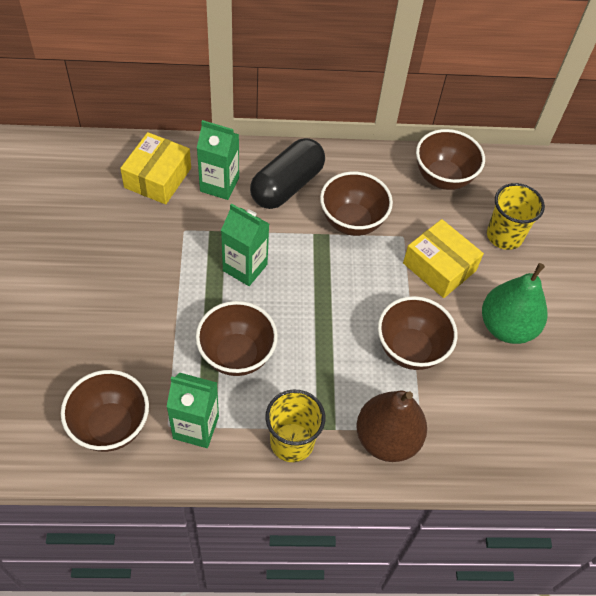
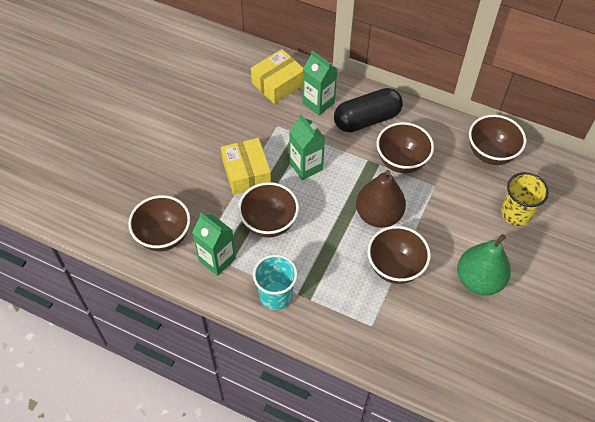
camera: 30 degrees right, 0 degrees up
yellow cup [265,390,325,462] -> turquoise cup [253,255,297,310]
brown pear [356,391,427,462] -> brown pear moved to [356,170,406,228]
yellow box [403,219,484,298] -> yellow box moved to [221,138,271,195]

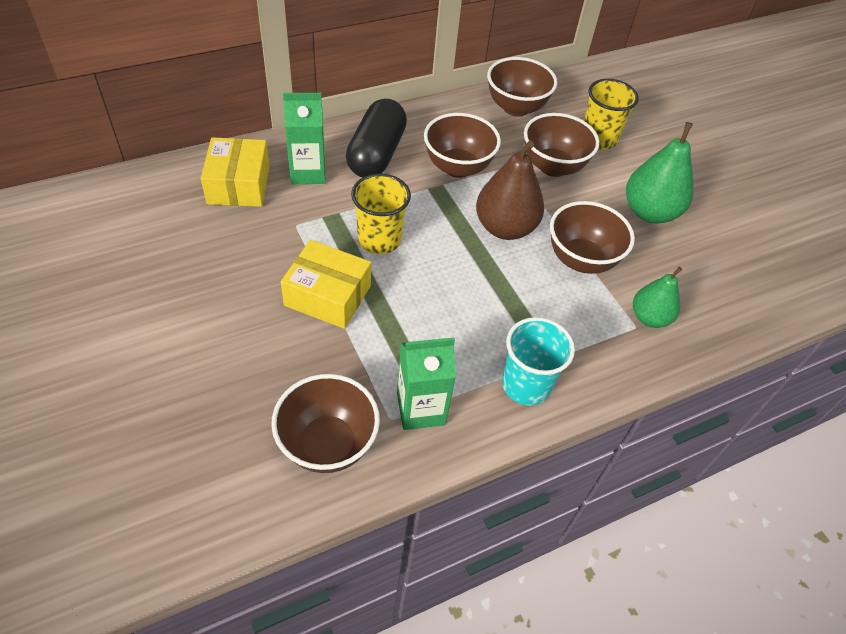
camera: 55 degrees left, 5 degrees down
brown bowl [238,182,299,238] -> brown bowl moved to [524,113,599,177]
green carton [289,114,325,180] -> yellow cup [351,174,411,254]
none -> green pear [633,267,682,328]

